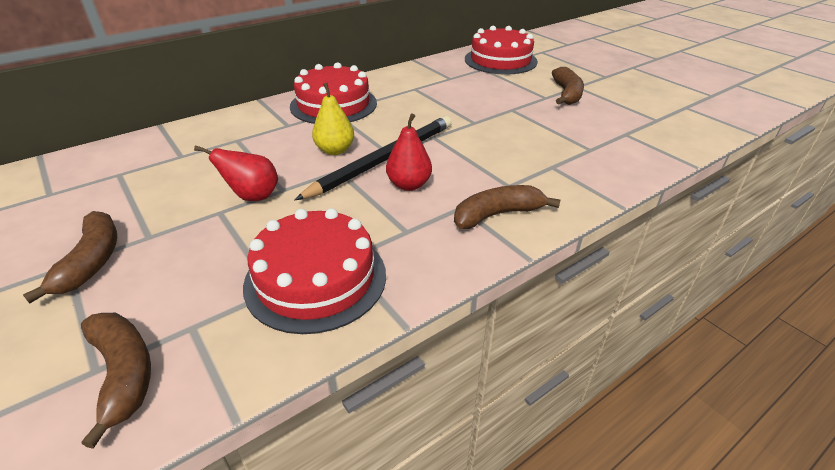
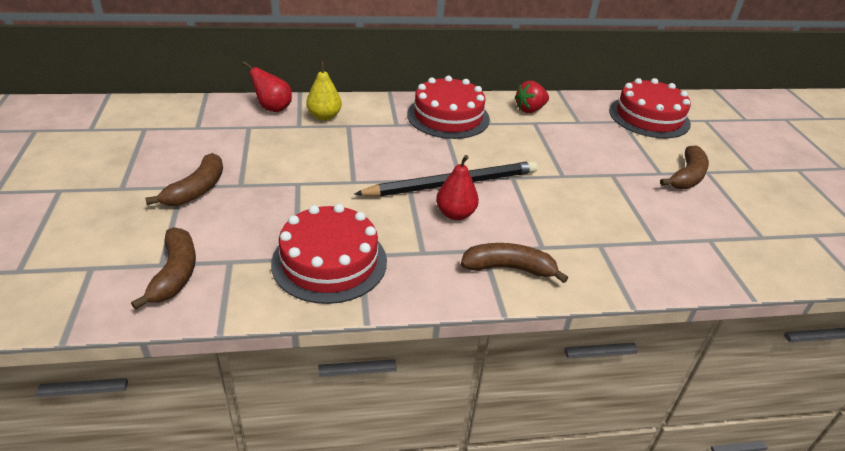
camera: 25 degrees right, 0 degrees up
red pear [194,145,278,201] -> red pear moved to [243,61,292,112]
yellow pear [312,83,354,155] -> yellow pear moved to [306,61,342,121]
none -> red strawberry [514,81,549,113]

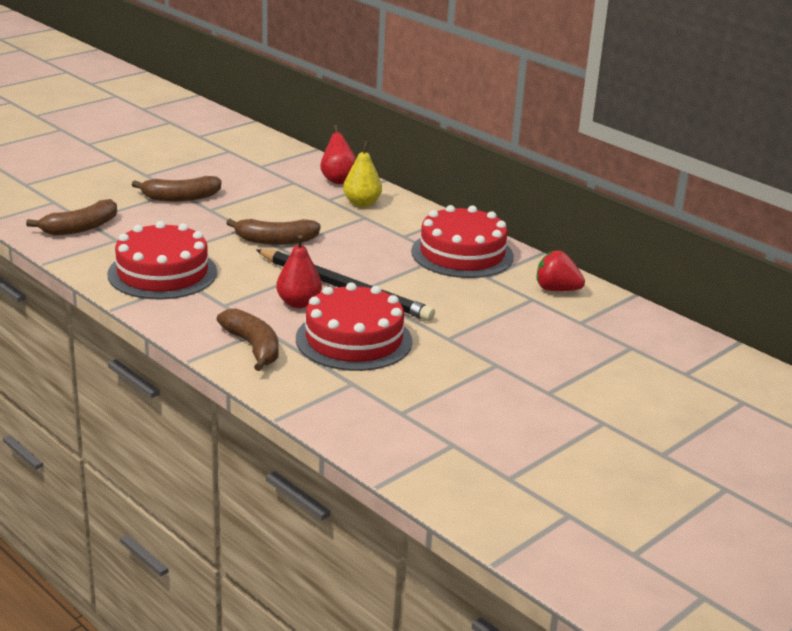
camera: 55 degrees right, 10 degrees down
red cake [609,78,691,138] -> red cake moved to [296,282,412,371]
brown banana [660,145,709,189] -> brown banana moved to [226,219,321,245]

